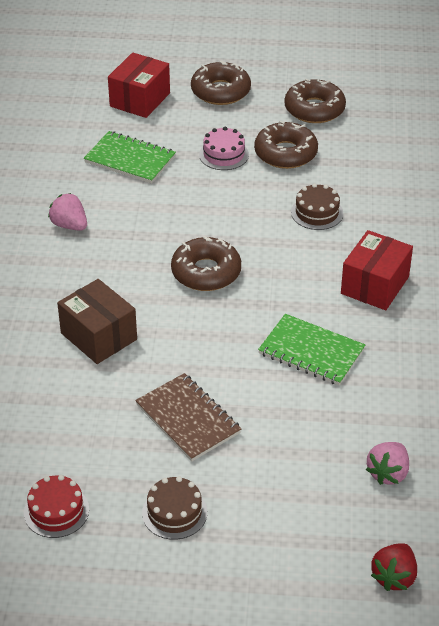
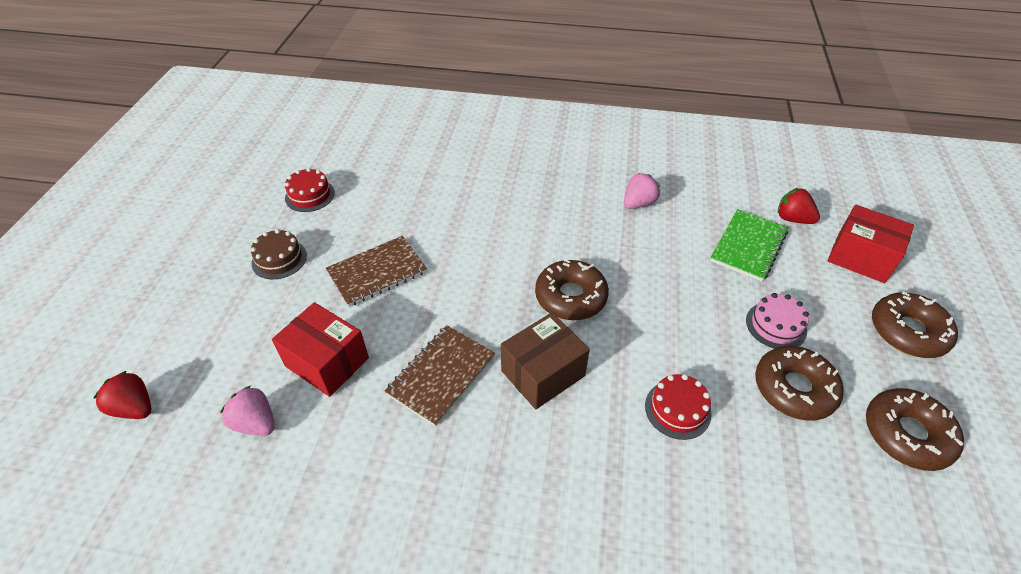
camera: 95 degrees right, 5 degrees up
brown box [57,279,137,364] -> brown box moved to [501,313,590,409]
green notebook [258,314,365,386] -> brown notebook [385,325,495,426]
brown cake [291,183,343,230] -> red cake [645,374,712,440]
red box [341,230,413,310] -> red box moved to [272,302,369,397]
none -> red strawberry [778,188,820,224]

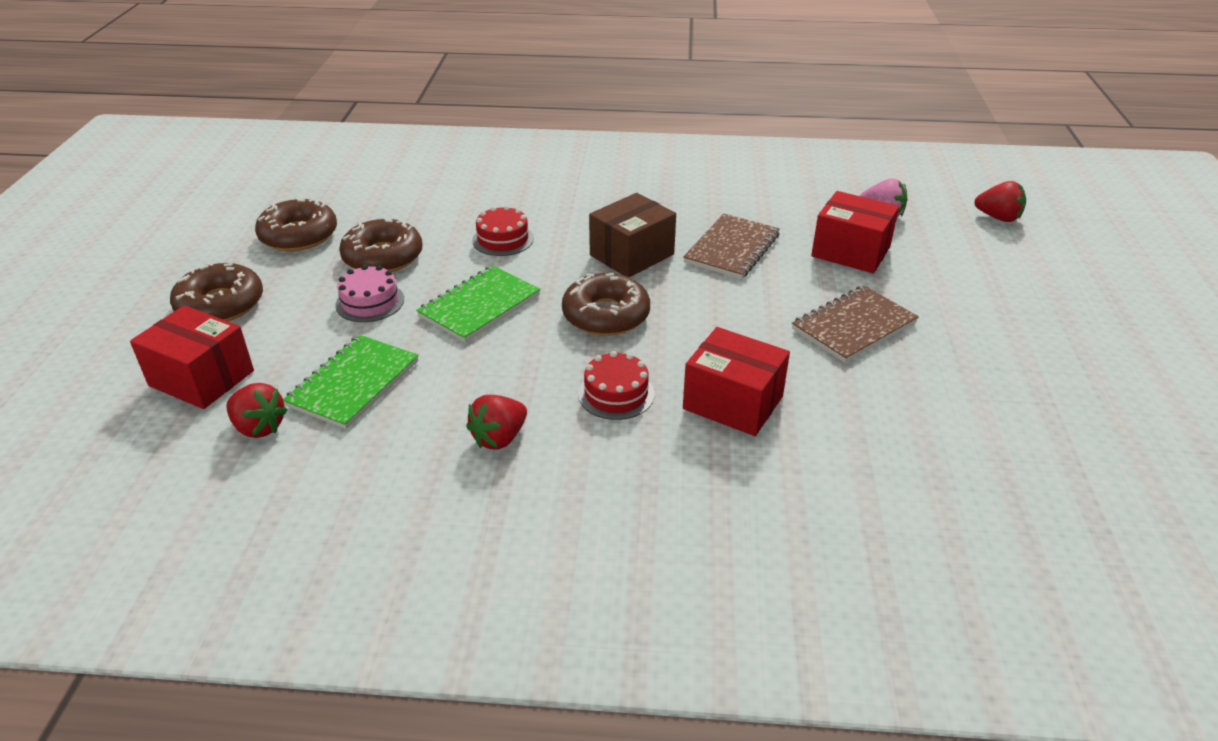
camera: 175 degrees right, 10 degrees down
brown cake [251,229,307,279] -> none
red cake [285,168,335,212] -> red cake moved to [578,351,655,420]
pink strawberry [624,173,660,209] -> red strawberry [466,395,527,450]
none -> green notebook [416,265,541,342]
none -> red box [683,327,790,436]

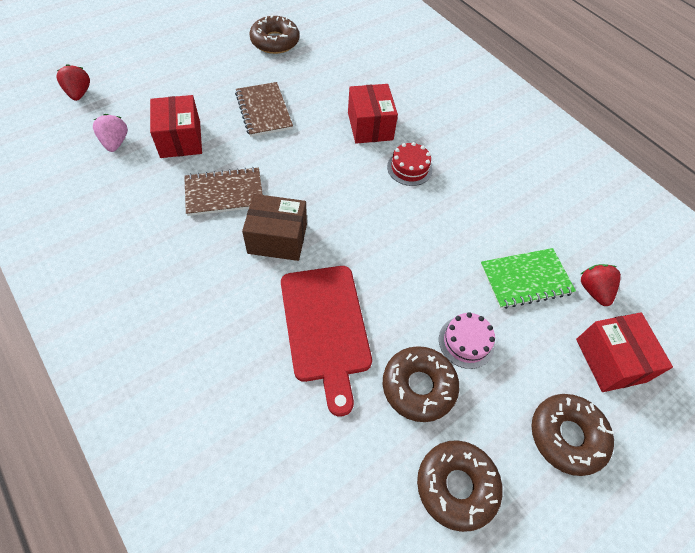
camera: 135 degrees left, 20 degrees up
green notebook [416,265,541,342] -> none
red strawberry [466,395,527,450] -> none
red cake [472,205,534,256] -> red cutting board [281,266,372,416]
brown donut [562,273,650,336] -> brown donut moved to [249,14,299,54]
brown notebook [792,285,919,363] -> brown notebook turned 60 degrees clockwise [235,82,293,137]

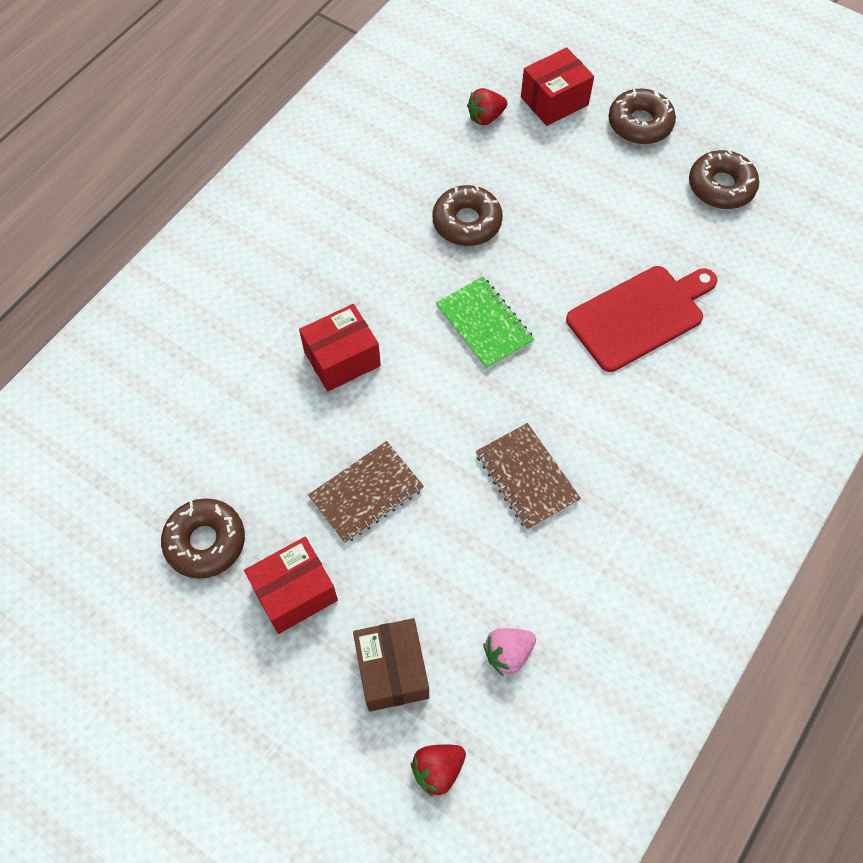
camera: 105 degrees left, 5 degrees up
red box [150,95,202,158] -> red box moved to [244,537,338,634]
brown box [242,194,307,261] -> brown box moved to [353,618,429,712]
brown donut [383,346,459,422] -> brown donut moved to [432,185,503,246]
red cake [387,142,432,186] -> none
pink cake [439,312,495,369] -> none
green notebook [480,248,576,309] -> green notebook moved to [436,277,534,370]

